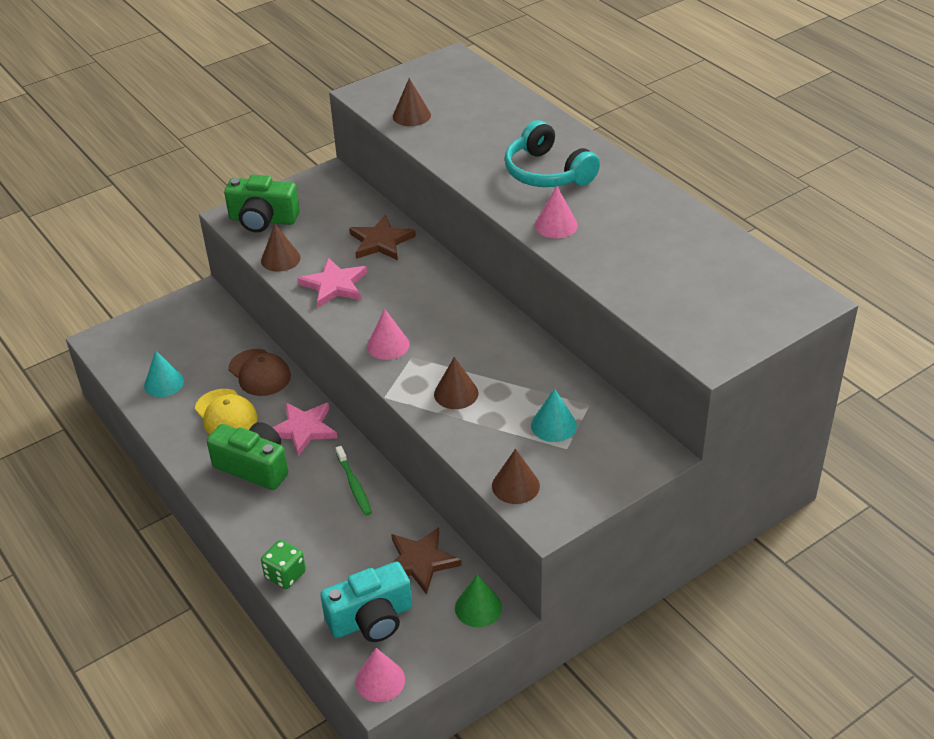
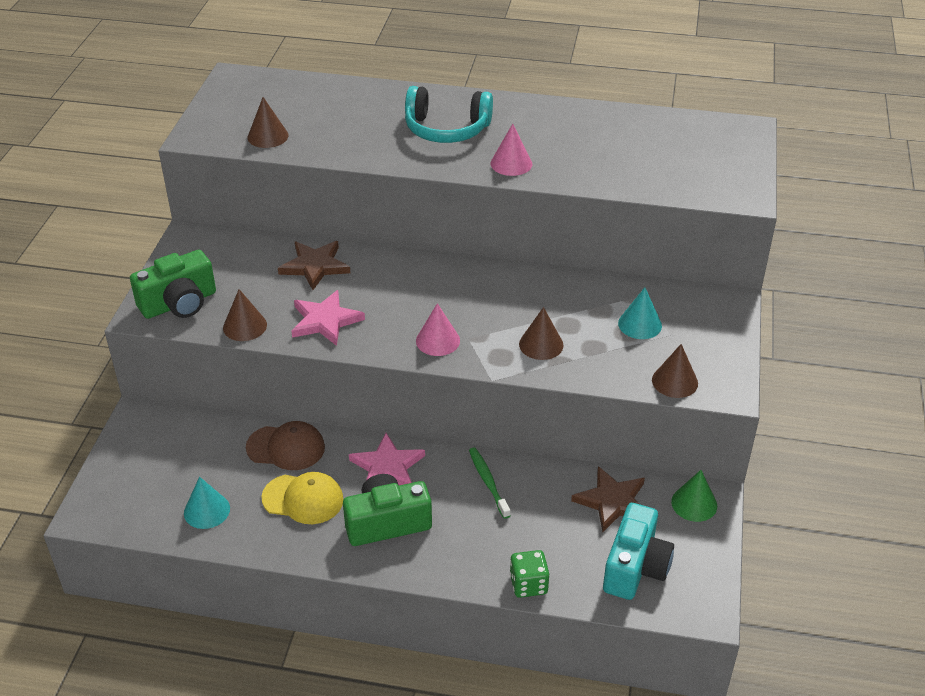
camera: 45 degrees left, 0 degrees up
green toothbrush [336,446,372,516] -> green toothbrush turned 135 degrees counterclockwise [469,447,511,519]
pink cone [356,648,405,702] -> none

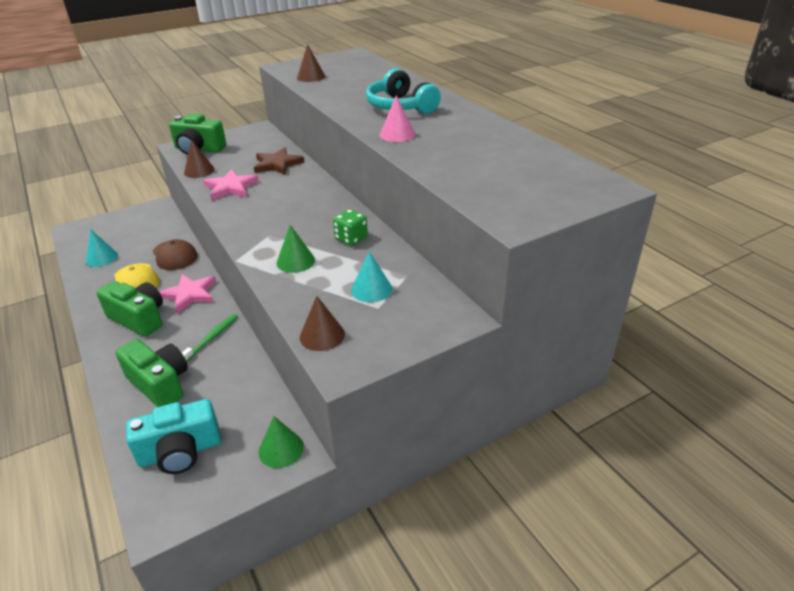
camera: 50 degrees right, 5 degrees down
pink cone [416,303,460,356] -> none
green dice [510,550,549,598] -> green dice moved to [333,209,368,246]
brown cone [519,307,564,360] -> green cone [277,225,315,273]
brown star [571,466,645,533] -> none
none -> green camera [115,339,188,407]

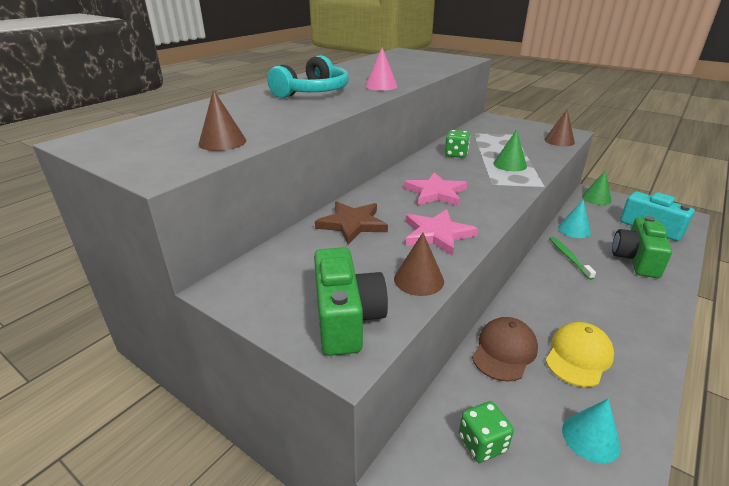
camera: 115 degrees left, 5 degrees down
green camera [97,281,163,337] -> none
pink star [159,274,216,313] -> pink star moved to [404,172,467,206]
green toothbrush [182,314,238,362] -> green toothbrush turned 75 degrees clockwise [549,237,596,280]
turquoise cone [351,251,392,302] -> turquoise cone moved to [558,200,591,238]
none -> green dice [459,401,514,463]

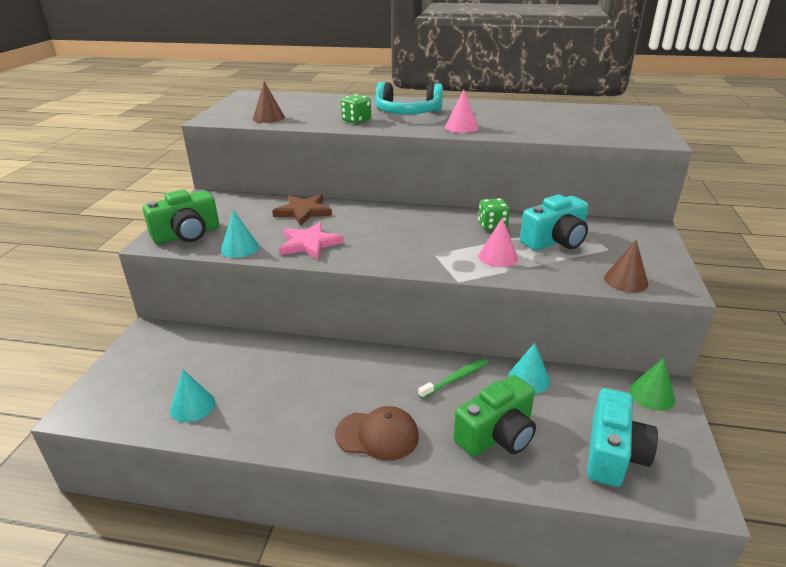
camera: 65 degrees right, 0 degrees up
brown cone [394,233,444,296] -> turquoise cone [221,210,259,258]
pink star [404,172,467,206] -> none
green dice [459,401,514,463] -> green dice moved to [341,94,371,124]
brown cap [472,317,538,382] -> brown cap moved to [335,406,419,461]
green cone [493,129,527,171] -> pink cone [479,218,518,267]
yellow cap [545,322,614,387] -> none
green camera [612,216,672,278] -> green camera turned 150 degrees clockwise [454,375,536,457]
none -> turquoise camera [520,195,589,251]

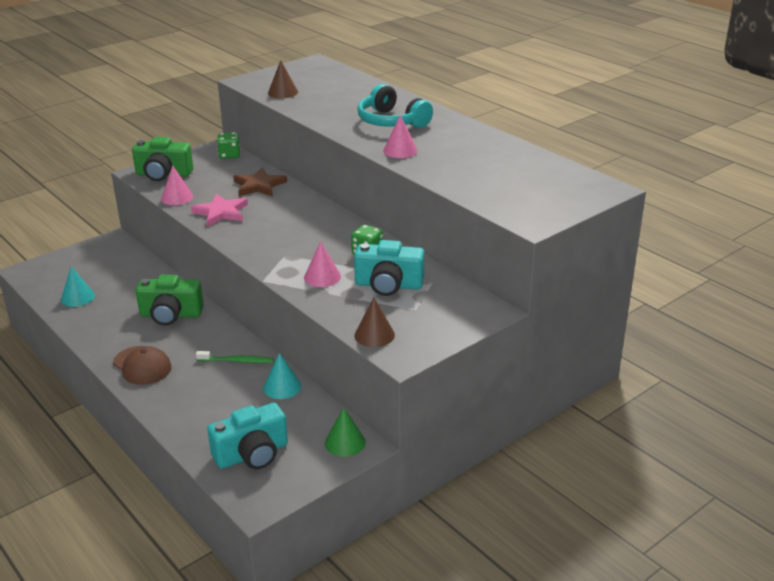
camera: 40 degrees right, 0 degrees up
turquoise cone [221,210,259,258] -> pink cone [161,165,194,205]
green dice [341,94,371,124] -> green dice moved to [217,132,240,159]
green camera [454,375,536,457] -> green camera moved to [136,275,204,326]

